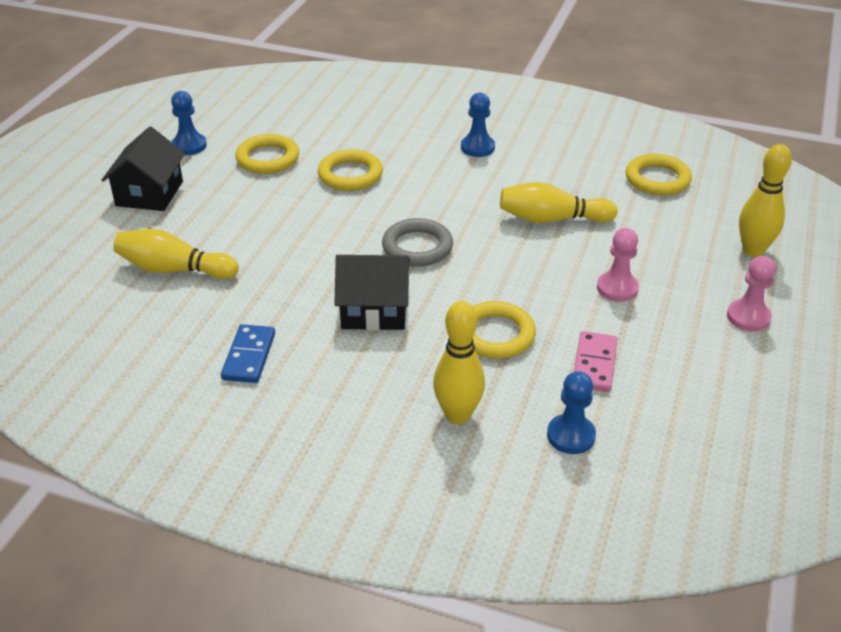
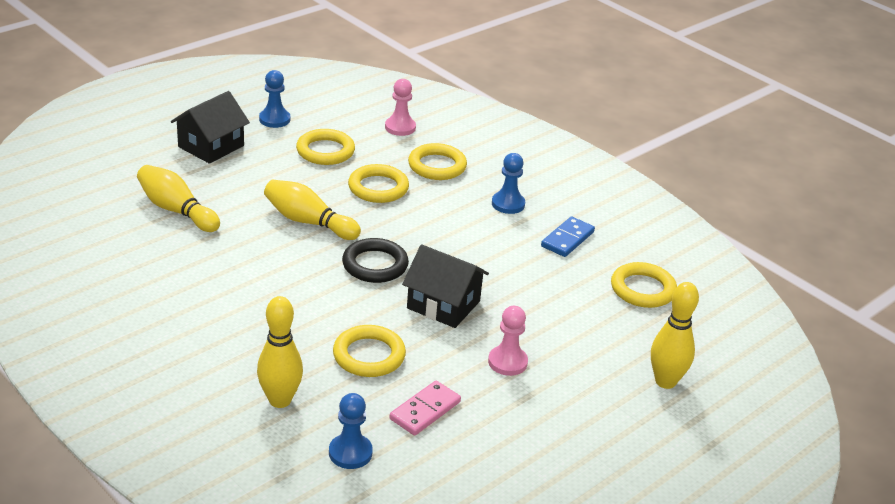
camera: 25 degrees right, 5 degrees down
blue domino [221,324,275,383] -> blue domino moved to [541,216,595,257]
black house [334,255,410,330] -> black house moved to [402,244,489,328]
grey ring [382,218,453,267] -> black ring [342,238,409,283]
yellow bowling pin [500,182,618,223] -> yellow bowling pin moved to [264,180,361,240]
pink pawn [727,256,776,332] -> pink pawn moved to [385,79,416,136]
none -> yellow ring [408,143,467,180]

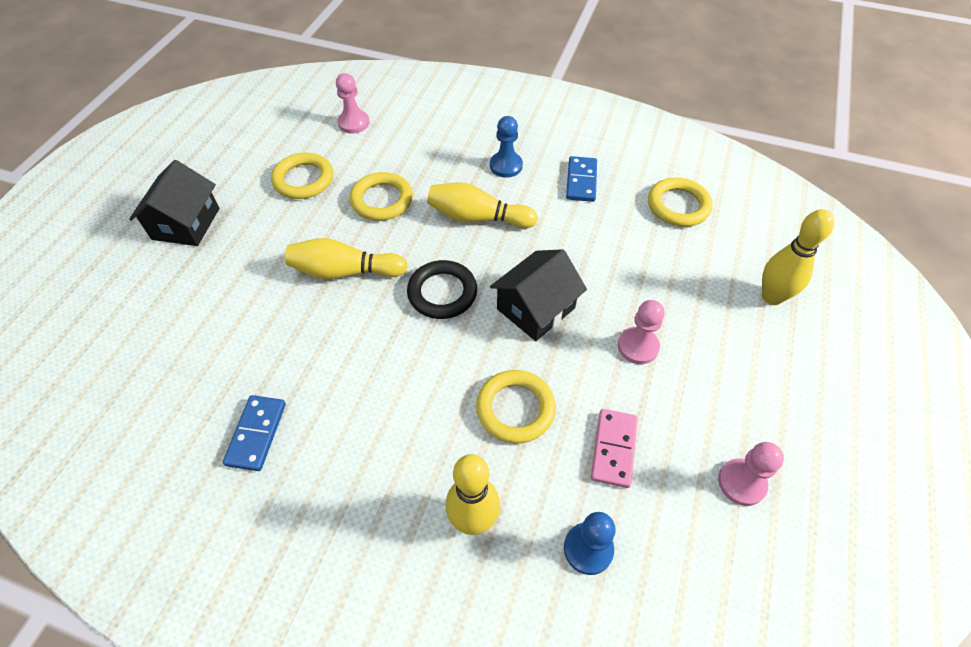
camera: 25 degrees left, 20 degrees up
yellow bowling pin [137,165,220,232] -> yellow bowling pin moved to [427,182,538,228]
blue pawn [259,70,290,128] -> none
black house [402,244,489,328] -> black house turned 45 degrees counterclockwise [490,249,587,341]
yellow ring [408,143,467,180] -> none
none -> blue domino [223,395,286,471]
none -> pink pawn [718,442,784,506]

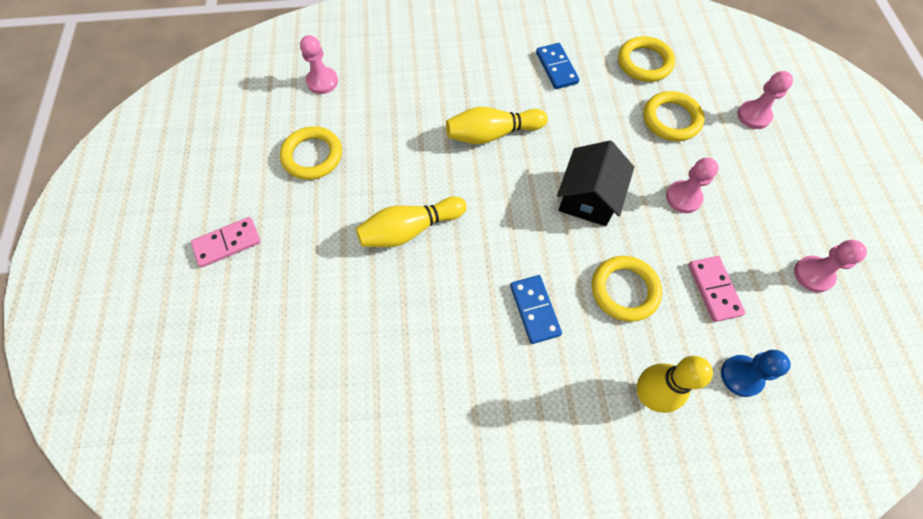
camera: 25 degrees left, 10 degrees up
black house [129,160,219,246] -> pink domino [191,217,260,267]
blue domino [223,395,286,471] -> blue domino moved to [510,275,562,344]
yellow ring [350,172,413,221] -> yellow ring moved to [644,91,704,141]
black ring [407,260,477,319] -> none
blue pawn [490,116,523,178] -> none
yellow bowling pin [762,209,834,305] -> pink pawn [738,71,793,129]

